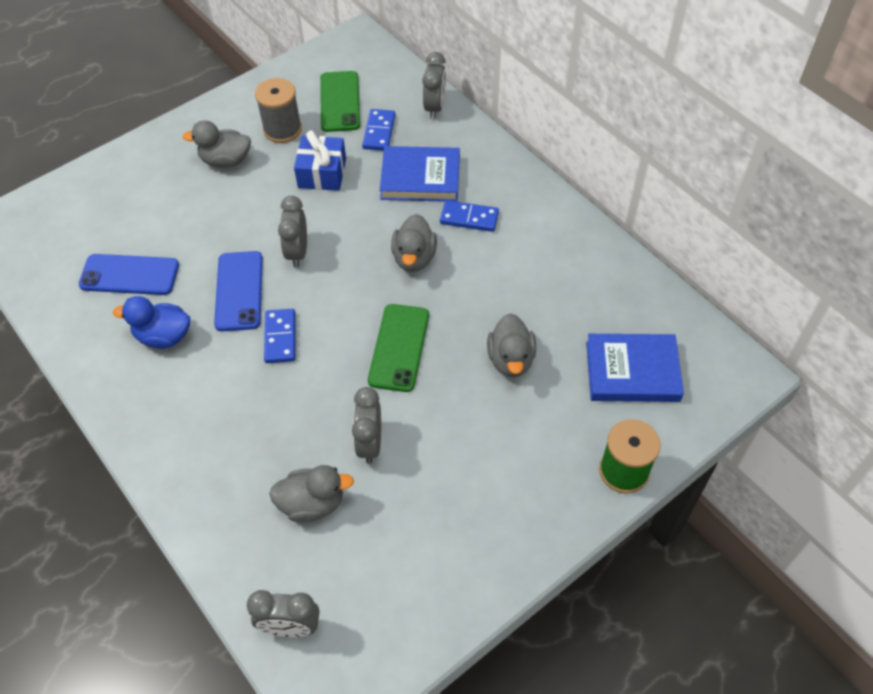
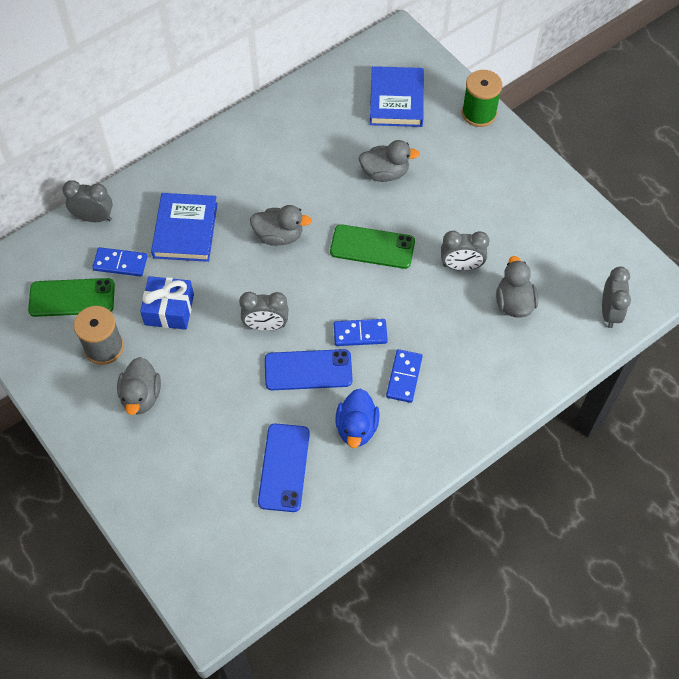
camera: 90 degrees left, 5 degrees up
blue domino [440,200,499,232] -> blue domino moved to [386,349,423,403]

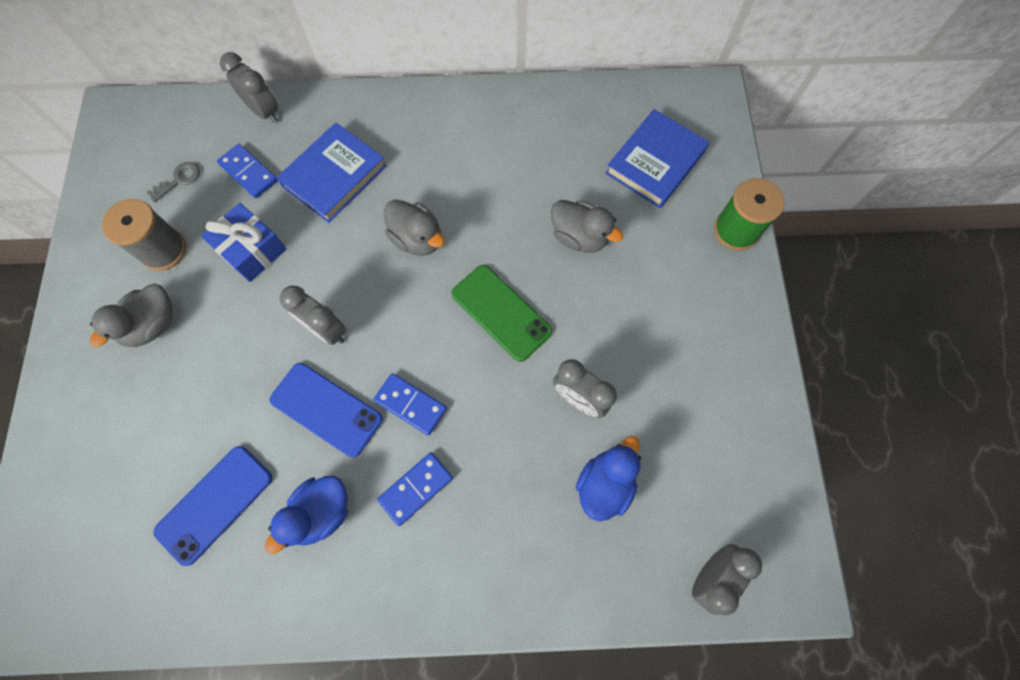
camera: 35 degrees right, 10 degrees up
green phone [28,278,115,317] -> grey key [146,162,200,202]
grey duck [496,256,538,318] -> blue duck [576,436,641,521]

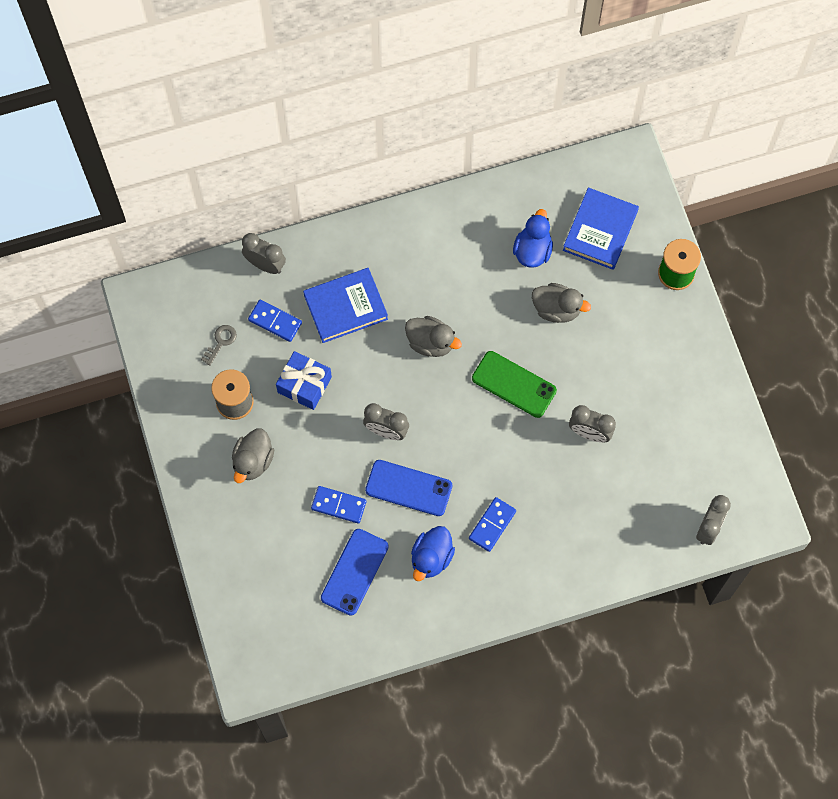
camera: 15 degrees left, 0 degrees up
blue book [276,123,387,223] -> blue book turned 45 degrees clockwise [303,268,388,343]
blue domino [373,373,447,435] -> blue domino moved to [311,486,367,523]
blue duck [576,436,641,521] -> blue duck moved to [513,209,553,268]

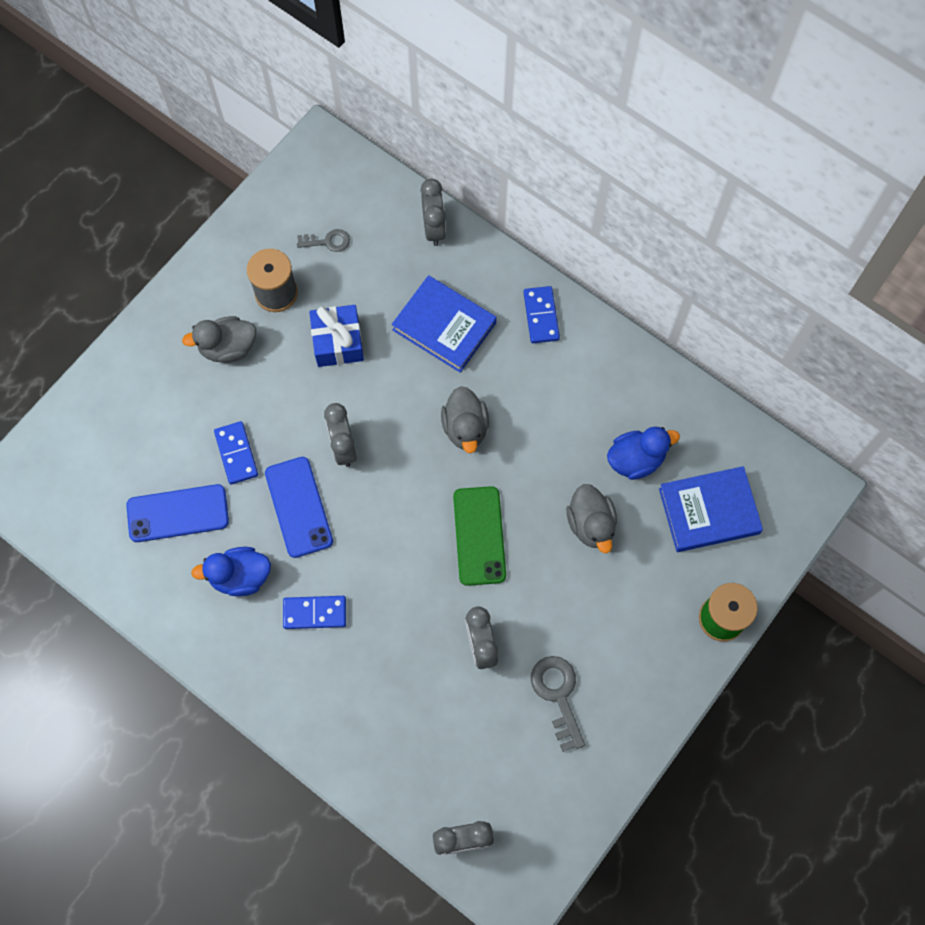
camera: 55 degrees right, 0 degrees up
blue domino [248,300,302,342] -> blue domino moved to [523,286,560,343]
none -> grey key [531,656,585,752]

